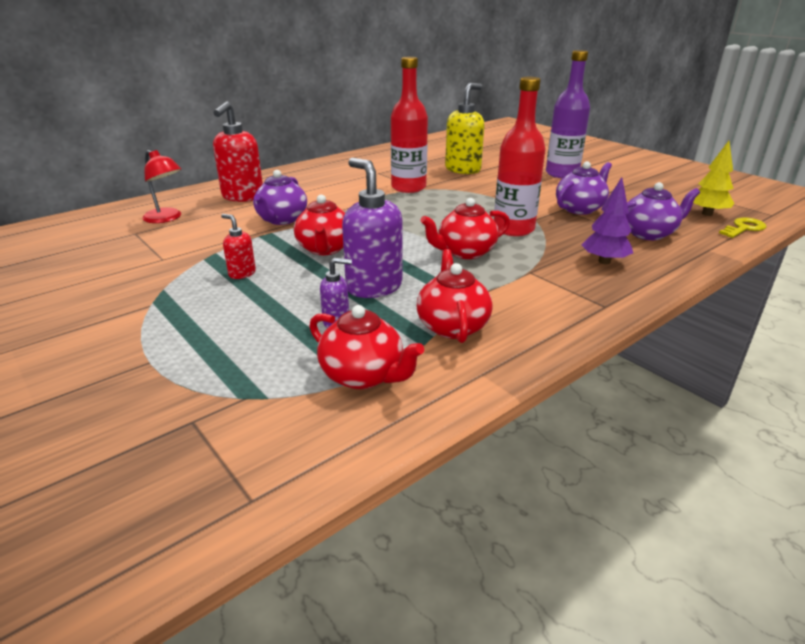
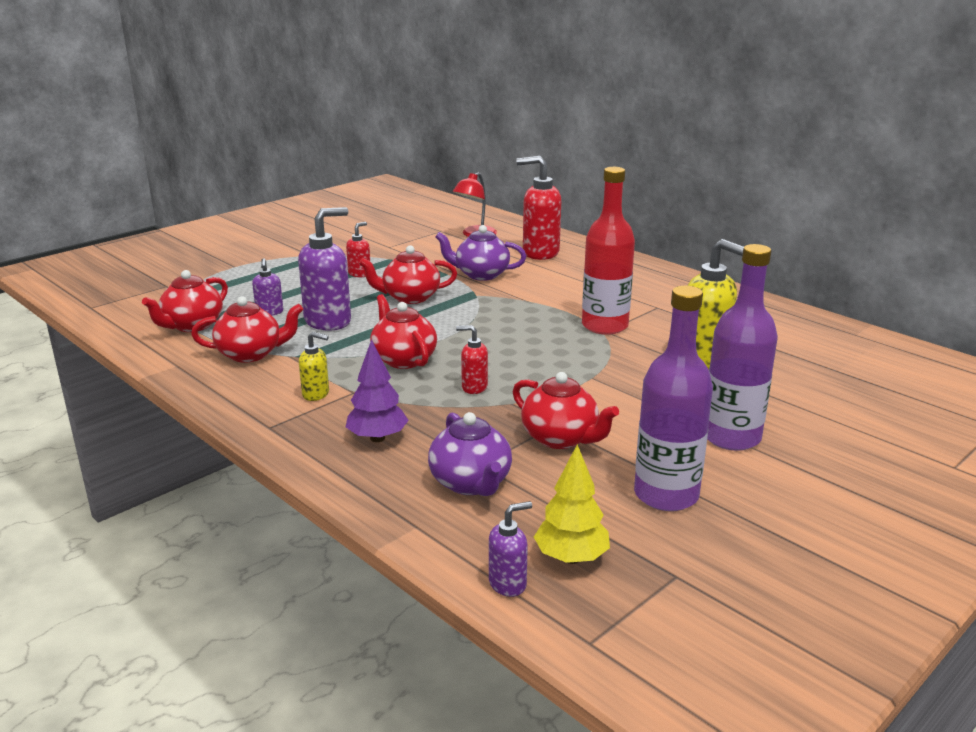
camera: 85 degrees right, 5 degrees down
red bottle [494,77,545,236] -> red soap dispenser [456,325,488,394]
purple teapot [556,161,612,215] -> red teapot [513,372,619,449]
yellow key [719,217,766,238] -> purple soap dispenser [489,501,532,597]
none -> yellow soap dispenser [299,332,329,401]
none -> purple bottle [634,286,713,511]

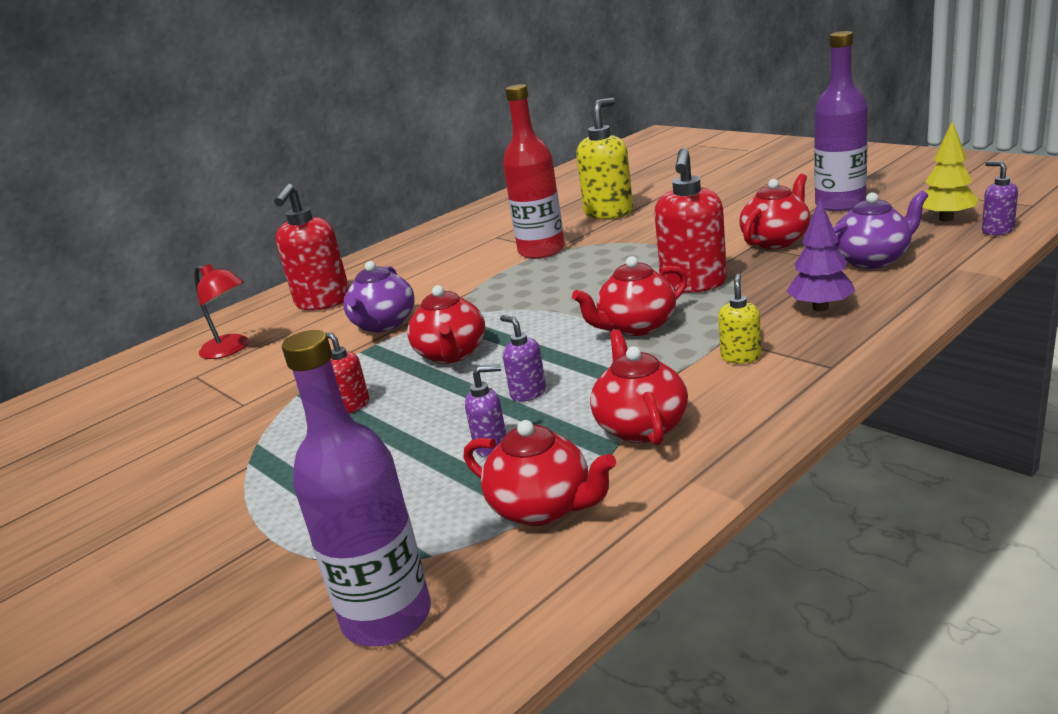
camera: 85 degrees left, 0 degrees up
purple soap dispenser [298,207,351,330] -> purple soap dispenser [500,315,546,402], size x0.51
red soap dispenser [456,325,488,394] -> red soap dispenser [654,148,727,293], size x1.97
purple bottle [707,244,778,451] -> purple bottle moved to [282,330,431,646]

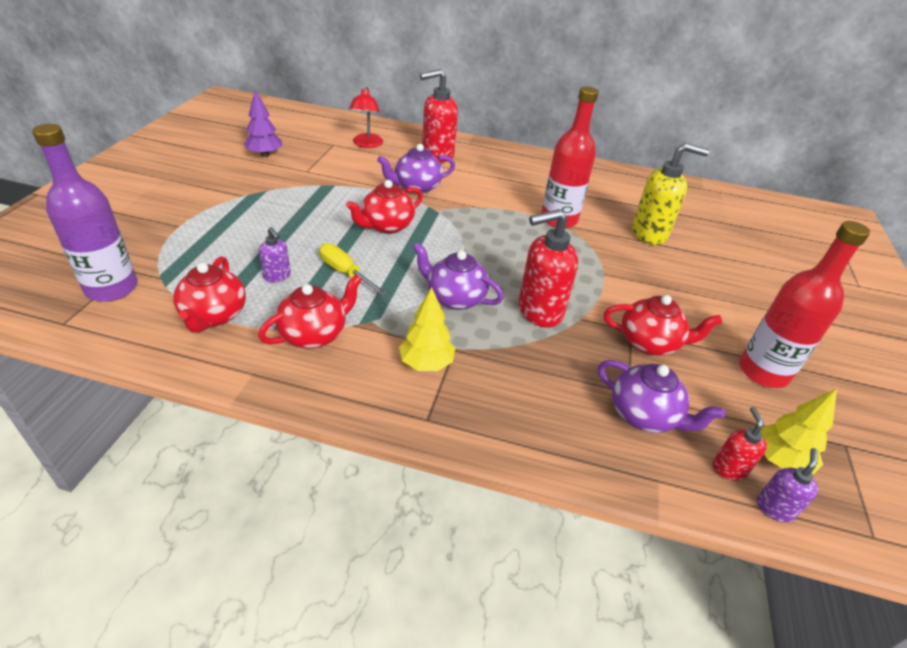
camera: 50 degrees right, 15 degrees up
red soap dispenser [326,333,369,414] -> red soap dispenser moved to [713,407,767,480]
purple soap dispenser [500,315,546,402] -> yellow screwdriver [319,243,387,296]
red teapot [572,256,688,336] -> purple teapot [413,242,504,310]
yellow soap dispenser [718,274,761,364] -> yellow tree [399,287,455,371]
purple tree [786,198,855,311] -> purple tree moved to [244,90,282,157]
purple bottle [814,31,868,212] -> red bottle [739,221,870,388]

